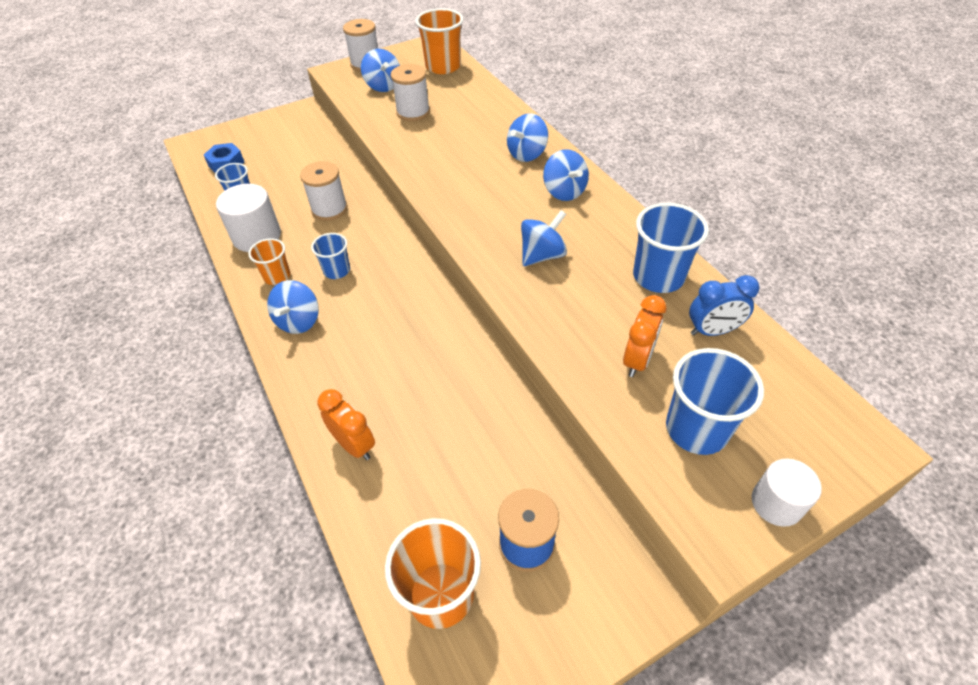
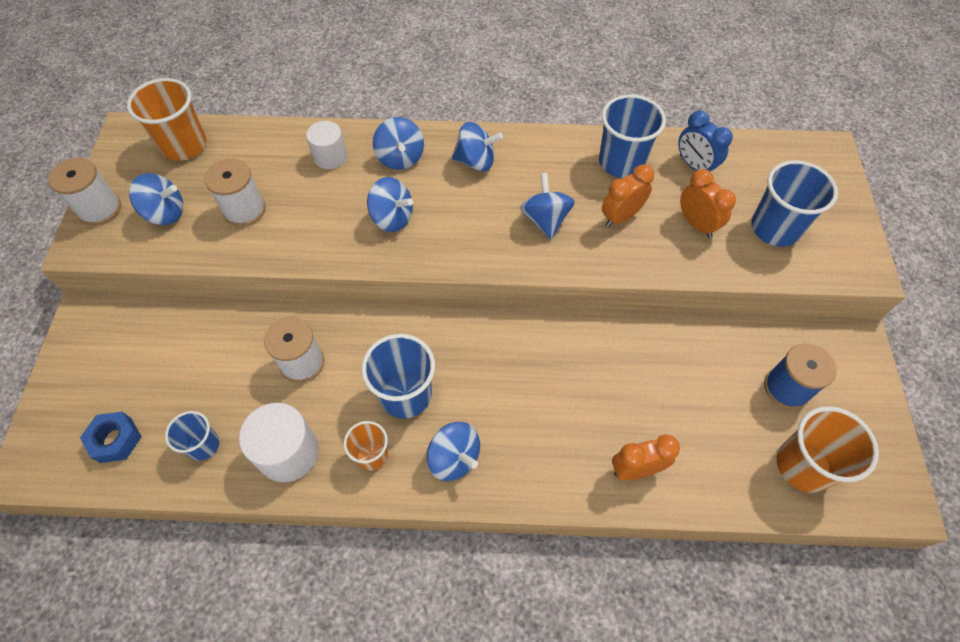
camera: 60 degrees left, 10 degrees up
blue cup [311,233,350,279] -> blue cup [361,334,435,419], size x1.69
blue clock [689,275,759,336] -> blue clock turned 120 degrees clockwise [678,110,733,172]
white cylinder [752,459,822,527] -> white cylinder moved to [306,121,347,169]
none -> blue spinning top [367,177,413,232]
none -> orange clock [602,164,654,227]

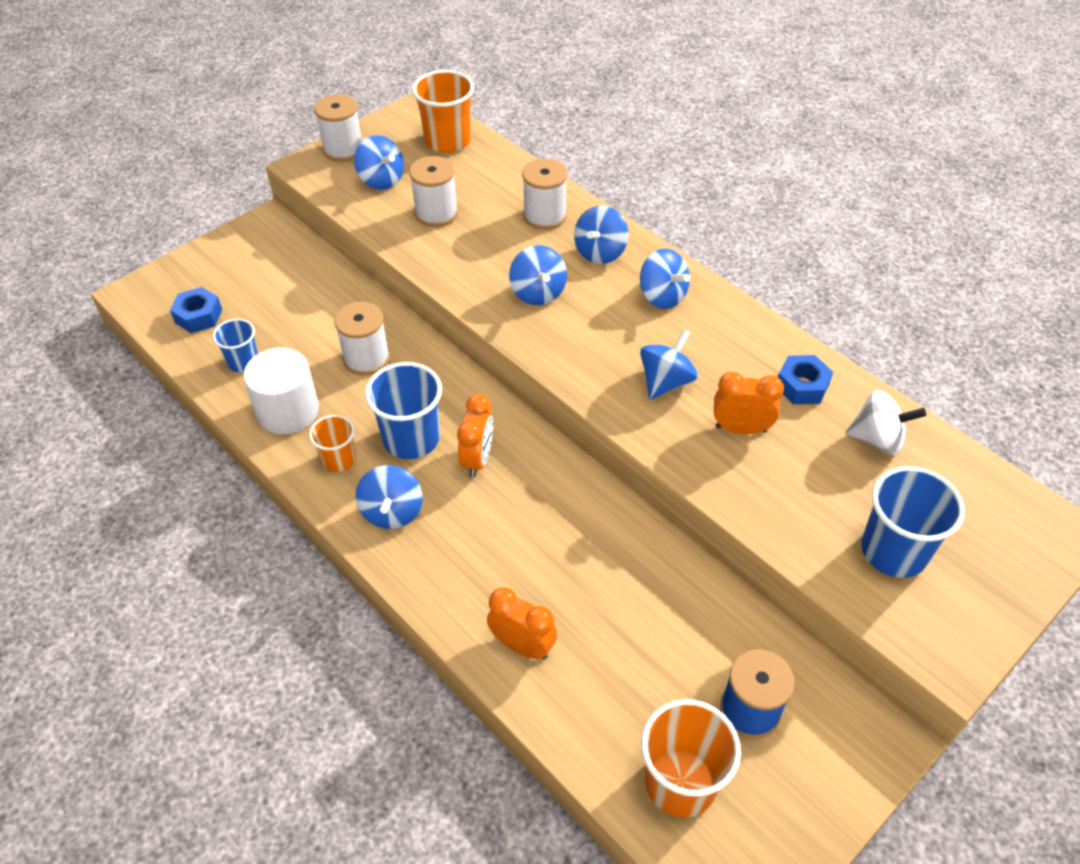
camera: 45 degrees right, 10 degrees down
white cylinder [306,121,347,169] -> white spool [522,158,568,230]
blue cup [599,94,666,178] -> blue nut [778,355,833,404]
blue clock [678,110,733,172] -> white spinning top [845,390,926,455]
orange clock [680,169,736,238] -> orange clock moved to [457,394,493,478]

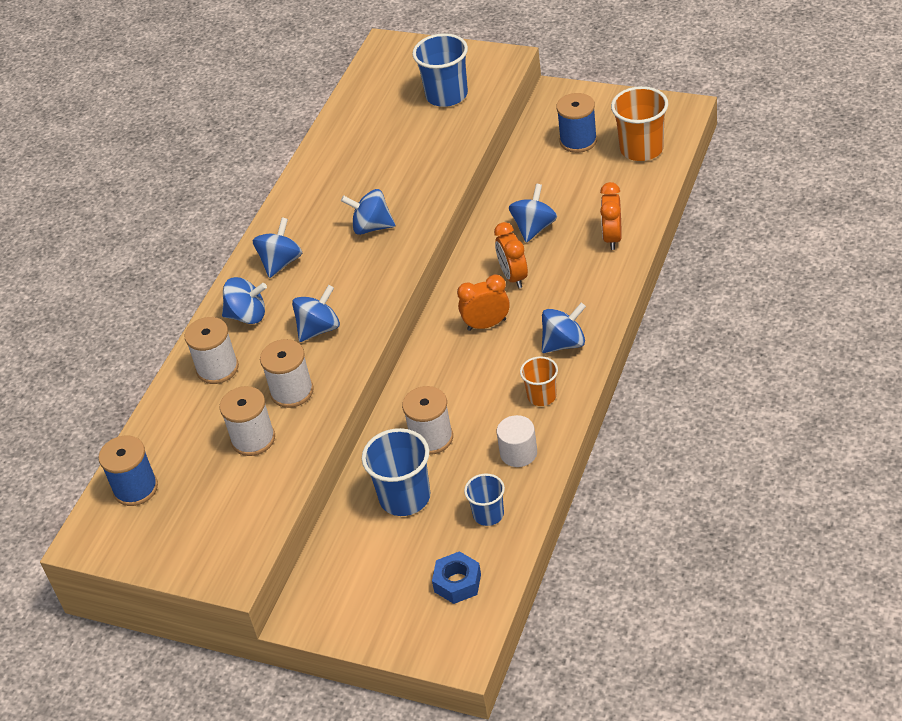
camera: 110 degrees left, 5 degrees down
white cylinder [243,348,319,434] -> white cylinder [497,415,537,467], size x0.66
white spool [314,94,362,162] -> white spool moved to [260,339,314,408]
blue spinning top [354,135,404,190] -> blue spinning top moved to [509,184,557,243]
blue cup [365,362,442,459] -> blue cup moved to [362,428,430,516]
orange cup [412,70,474,153] -> blue spool [99,435,158,506]
orange clock [714,372,784,434] -> orange clock moved to [494,222,528,288]
blue nut [778,355,833,404] -> none
white spinning top [845,390,926,455] -> none

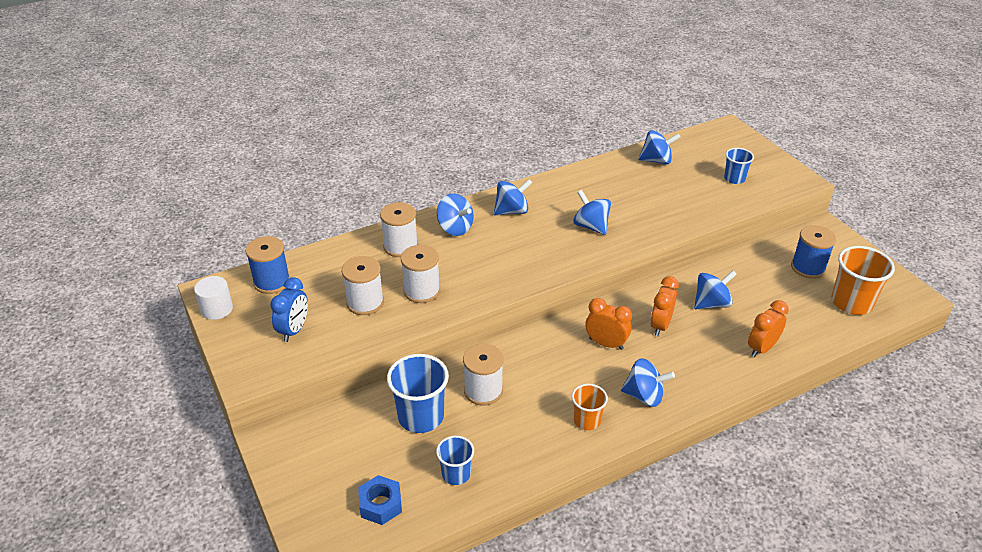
camera: 35 degrees right, 5 degrees down
blue spinning top [292,285,340,342] -> blue spinning top moved to [638,130,680,165]
blue cup [412,33,468,107] -> blue cup [724,148,754,184], size x0.59
white cylinder [497,415,537,467] -> white cylinder moved to [194,276,233,320]
none -> blue clock [270,277,308,342]

